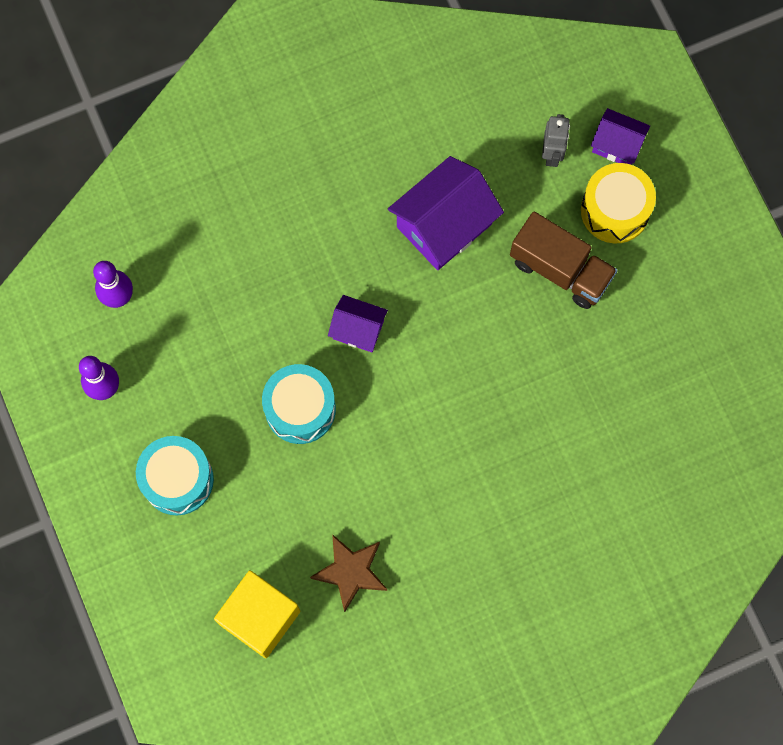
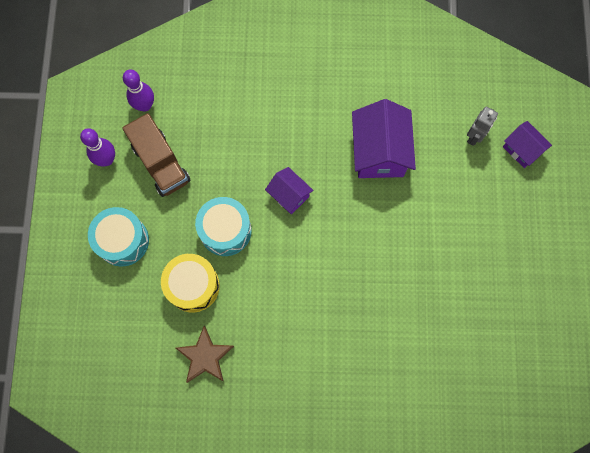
camera: 25 degrees right, 0 degrees up
yellow cube [214,570,301,659] -> none
purple house [388,156,504,270] -> purple house turned 75 degrees counterclockwise [352,99,416,178]
brown truck [510,212,618,309] -> brown truck moved to [122,113,191,197]
yellow drum [581,163,656,243] -> yellow drum moved to [161,254,220,312]

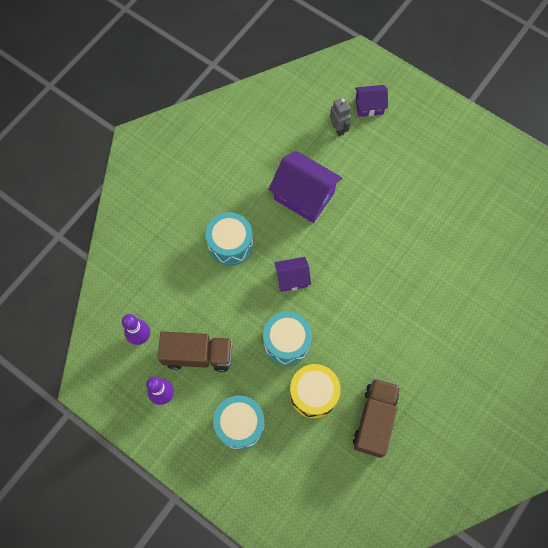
camera: 55 degrees left, 5 degrees down
brown star [176,326,234,383] -> brown truck [353,378,400,458]
none -> turquoise drum [206,212,253,266]

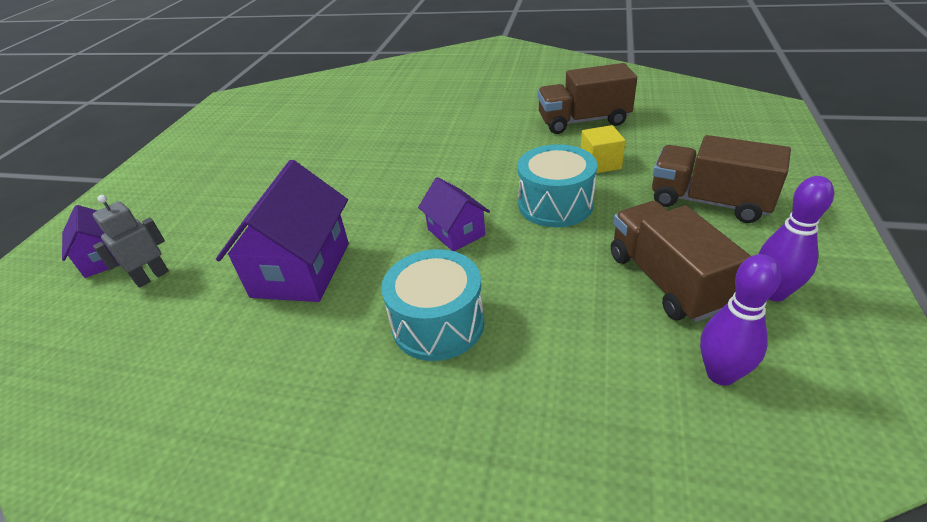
camera: 110 degrees left, 30 degrees down
turquoise drum [213,395,265,450] -> brown truck [652,135,791,223]
yellow drum [290,364,341,418] -> yellow cube [581,125,625,173]

